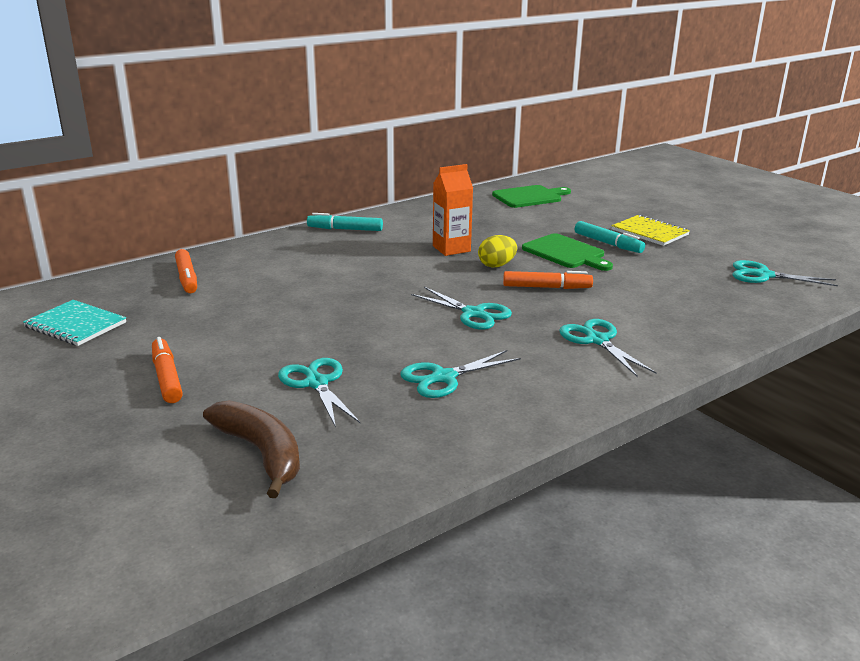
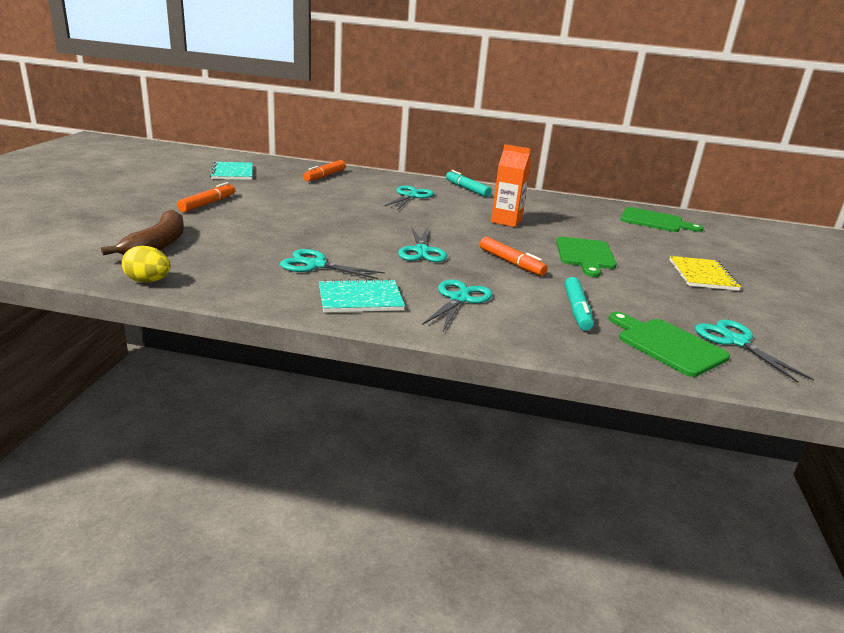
camera: 45 degrees right, 0 degrees up
turquoise scissors [278,358,360,428] -> turquoise scissors moved to [384,186,434,211]
yellow egg [478,235,517,268] -> yellow egg moved to [122,245,171,283]
turquoise marker [575,221,645,253] -> turquoise marker moved to [565,277,594,331]
none -> turquoise notebook [319,279,405,312]
none -> green cutting board [609,312,730,377]

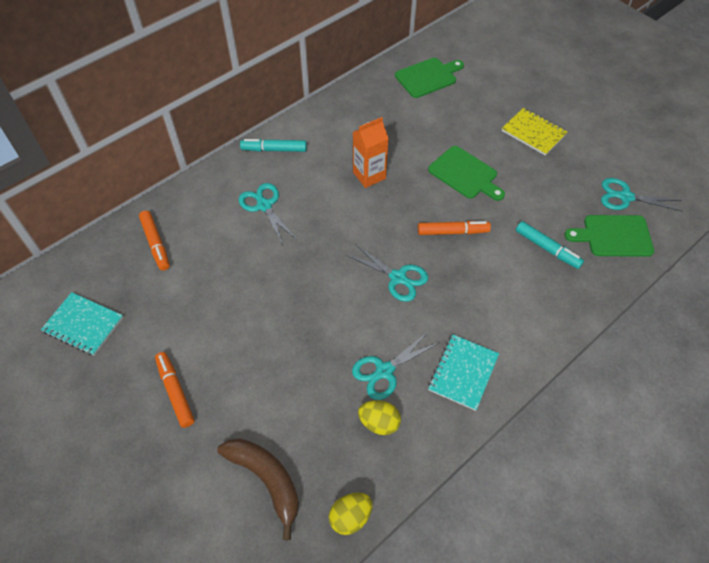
camera: 50 degrees left, 30 degrees up
turquoise scissors [422,280,493,331] -> none
none -> yellow egg [358,400,401,435]

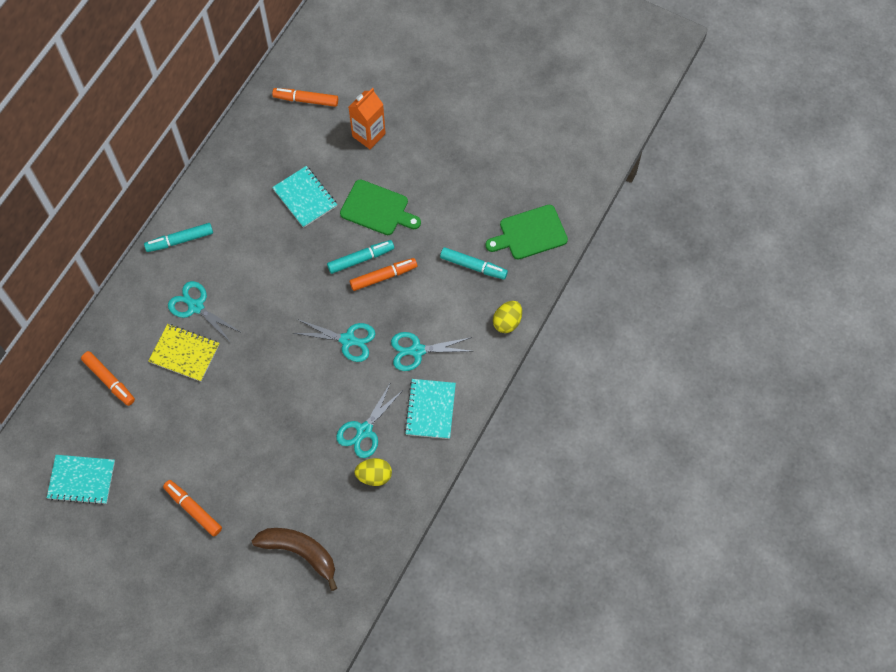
camera: 20 degrees left, 10 degrees up
yellow egg [329,493,373,535] -> yellow egg moved to [493,301,522,333]
orange carton [353,117,389,188] -> orange carton moved to [349,88,386,149]
green cutting board [395,58,464,98] -> orange marker [272,88,338,107]
yellow notebook [502,108,567,156] -> yellow notebook moved to [149,324,219,382]
turquoise scissors [601,178,683,212] -> turquoise scissors moved to [391,332,472,371]
none -> turquoise notebook [272,166,337,228]
none -> turquoise marker [327,240,394,274]

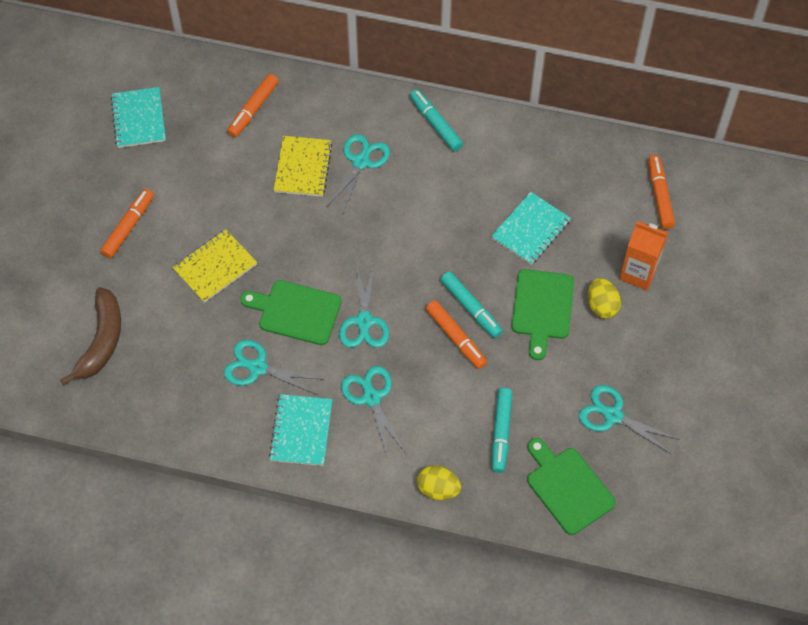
camera: 75 degrees right, 5 degrees down
yellow egg [354,458,392,486] -> yellow egg moved to [588,278,621,319]
turquoise notebook [405,379,456,439] -> turquoise notebook turned 75 degrees counterclockwise [269,394,333,466]
none -> yellow notebook [173,229,257,303]
none -> green cutting board [240,280,341,345]
none -> turquoise scissors [579,385,680,454]

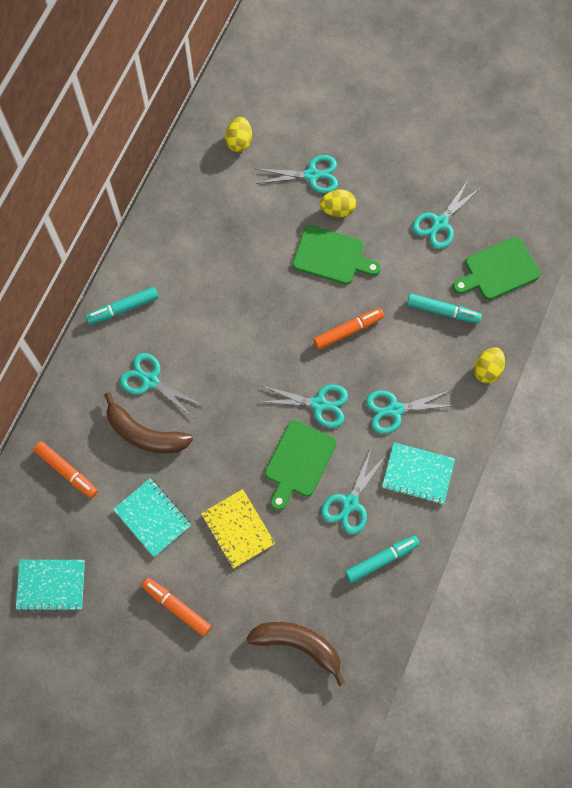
camera: 80 degrees left, 10 degrees up
yellow notebook [274,136,333,197] -> brown banana [104,392,193,453]
turquoise marker [440,271,503,338] -> turquoise marker moved to [345,535,420,583]
turquoise notebook [491,192,571,265] -> turquoise notebook moved to [113,478,191,557]
orange carton [619,221,668,291] -> turquoise scissors [256,155,338,193]
orange marker [648,155,675,229] -> yellow egg [225,117,252,152]

